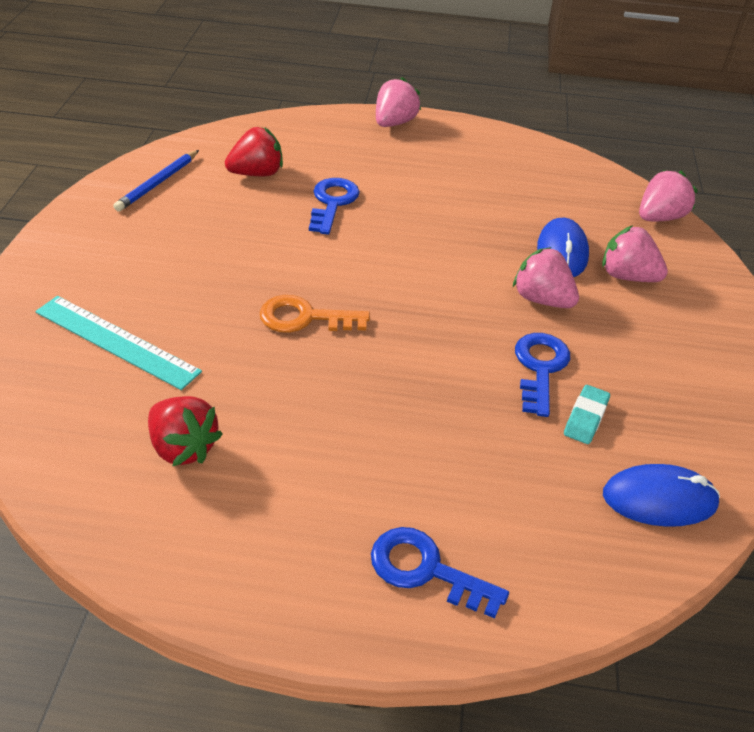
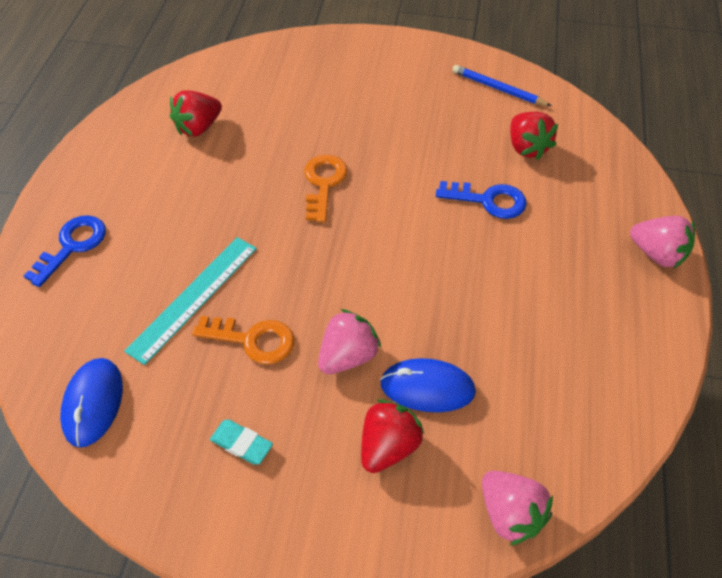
camera: 95 degrees right, 10 degrees up
turquoise ruler [35,296,202,390] -> turquoise ruler moved to [124,237,257,365]
blue key [515,333,570,417] -> orange key [192,316,294,365]
turquoise eraser [564,385,610,444] -> turquoise eraser moved to [210,419,273,465]
pink strawberry [602,225,668,282] -> red strawberry [361,399,424,473]

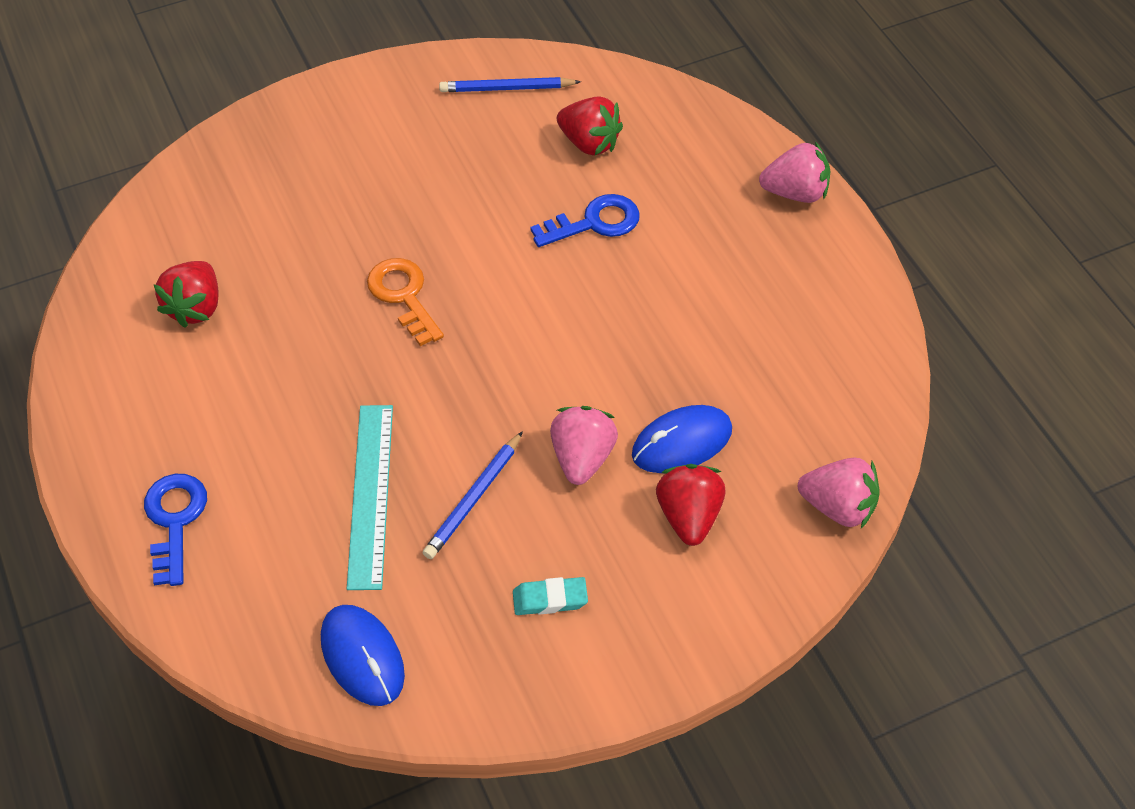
camera: 35 degrees left, 0 degrees up
orange key [192,316,294,365] -> blue pencil [423,431,523,559]

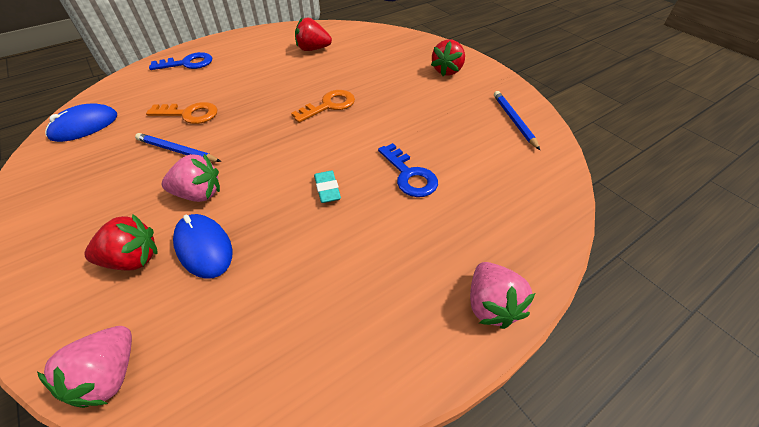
camera: 80 degrees right, 5 degrees down
turquoise ruler [347,405,393,590] -> orange key [146,102,218,124]
turquoise eraser [513,577,588,615] -> turquoise eraser moved to [314,171,341,203]
red strawberry [557,96,623,156] -> red strawberry moved to [431,40,465,76]

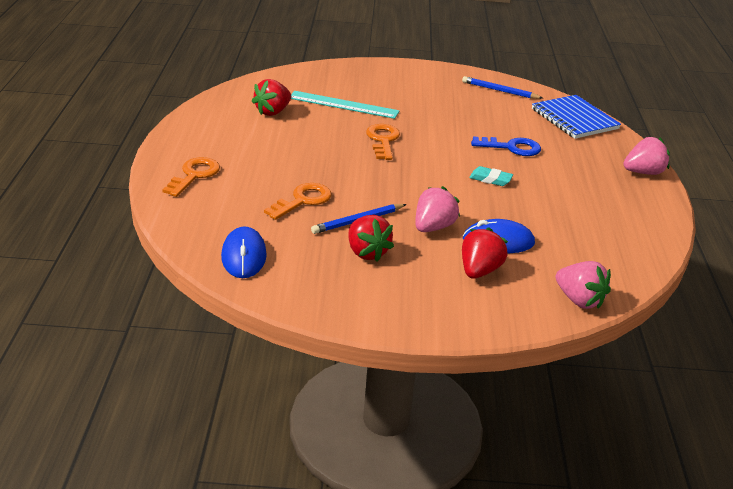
camera: 55 degrees left, 15 degrees down
blue key [149,52,212,70] -> orange key [162,157,220,197]
red strawberry [431,40,465,76] -> red strawberry moved to [348,215,394,262]
pink strawberry [470,262,535,329] -> pink strawberry turned 45 degrees counterclockwise [623,137,670,175]
none -> turquoise ruler [291,91,400,119]
none -> blue notebook [532,95,621,139]

